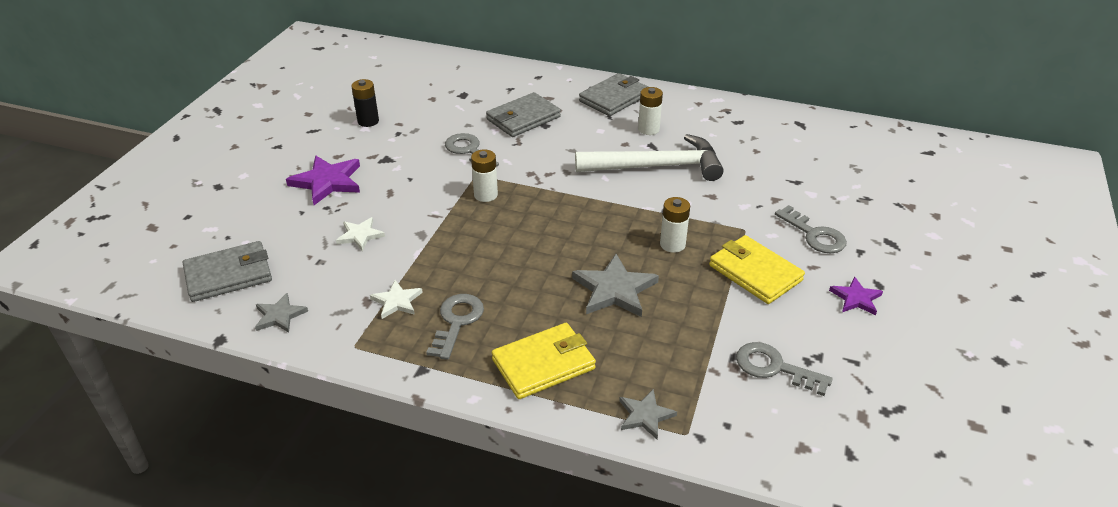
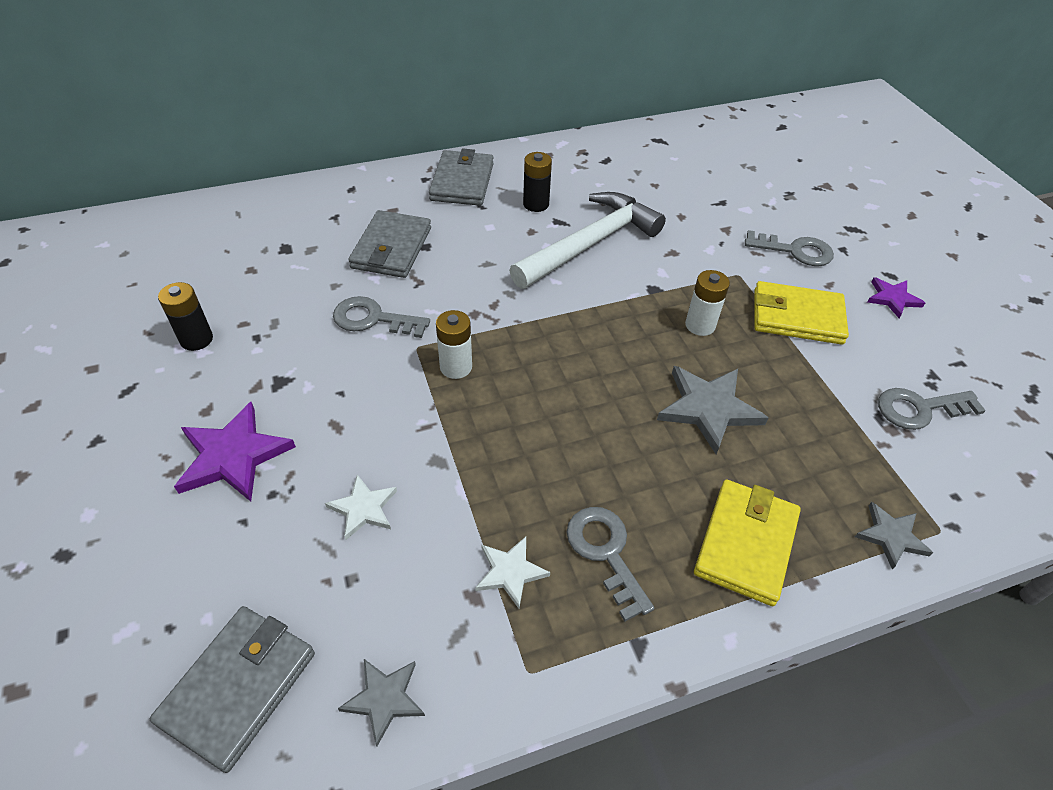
camera: 40 degrees left, 10 degrees up
white battery [638,87,663,135] -> black battery [523,152,552,212]

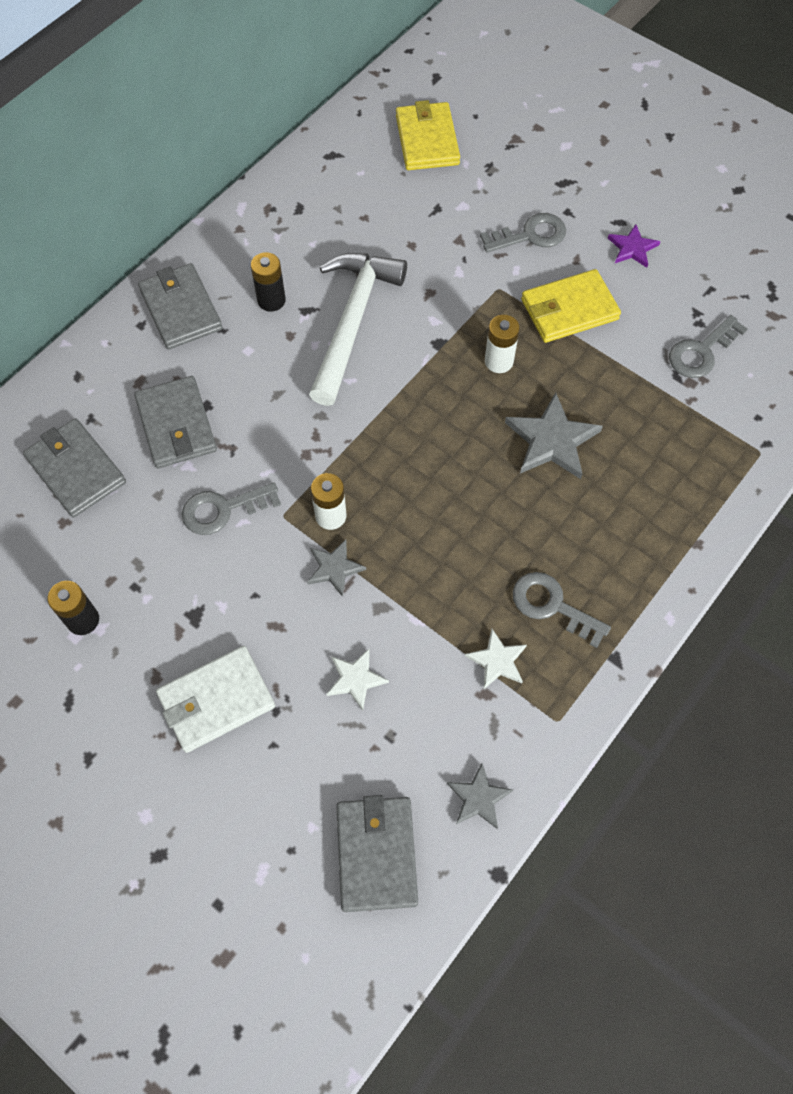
camera: 30 degrees left, 15 degrees up
purple star [174,402,296,502] -> white wallet [156,646,275,753]
yellow wallet [694,480,801,606] -> yellow wallet moved to [396,100,460,170]
grey star [855,502,933,570] -> grey star moved to [307,539,366,597]
none -> grey wallet [23,418,126,518]

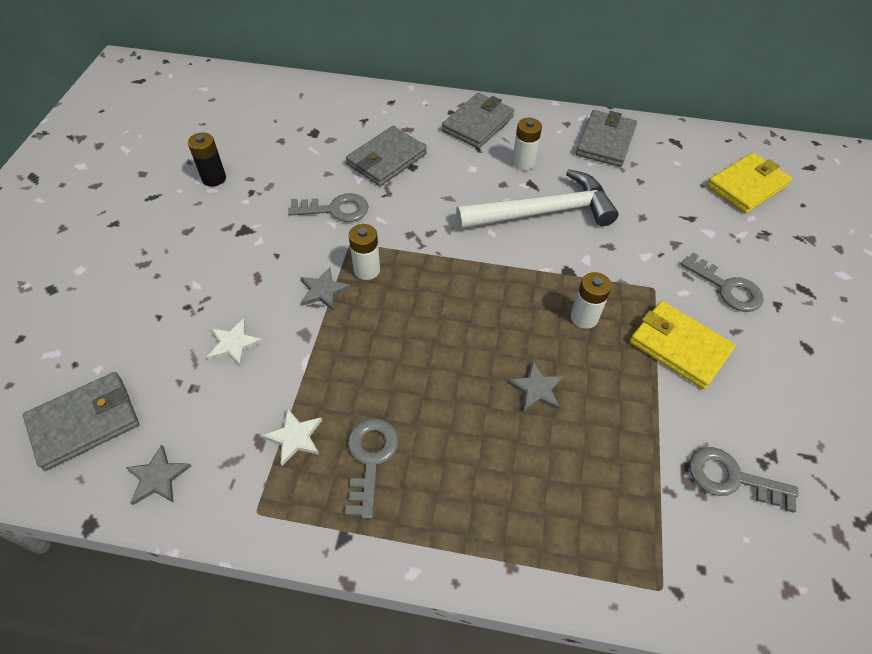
camera: 60 degrees right, 10 degrees down
grey wallet [23,418,126,518] -> grey wallet moved to [576,110,637,167]
white wallet [156,646,275,753] -> none
grey key [182,482,281,535] -> grey key turned 135 degrees clockwise [288,193,368,222]
black battery [251,252,286,312] -> white battery [512,118,542,170]
grey star [505,392,603,479] -> grey star [507,361,564,412], size x0.59
purple star [608,224,661,268] -> none

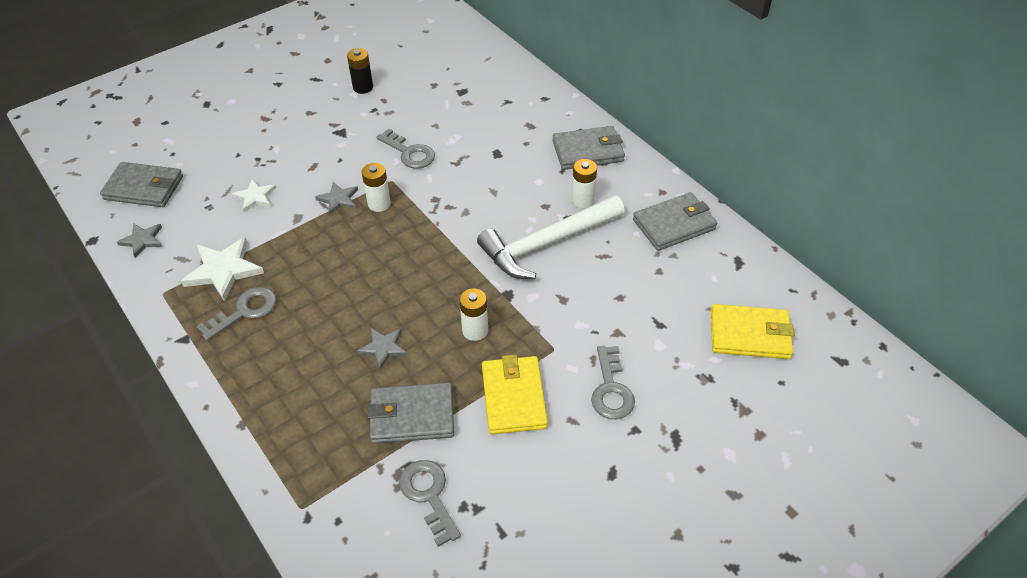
camera: 45 degrees right, 5 degrees down
white star [262,408,322,466] -> white star [181,237,264,302], size x1.70
grey wallet [346,126,427,186] -> grey wallet moved to [367,383,454,444]
white hammer [456,169,619,229] -> white hammer turned 120 degrees clockwise [477,195,625,279]

